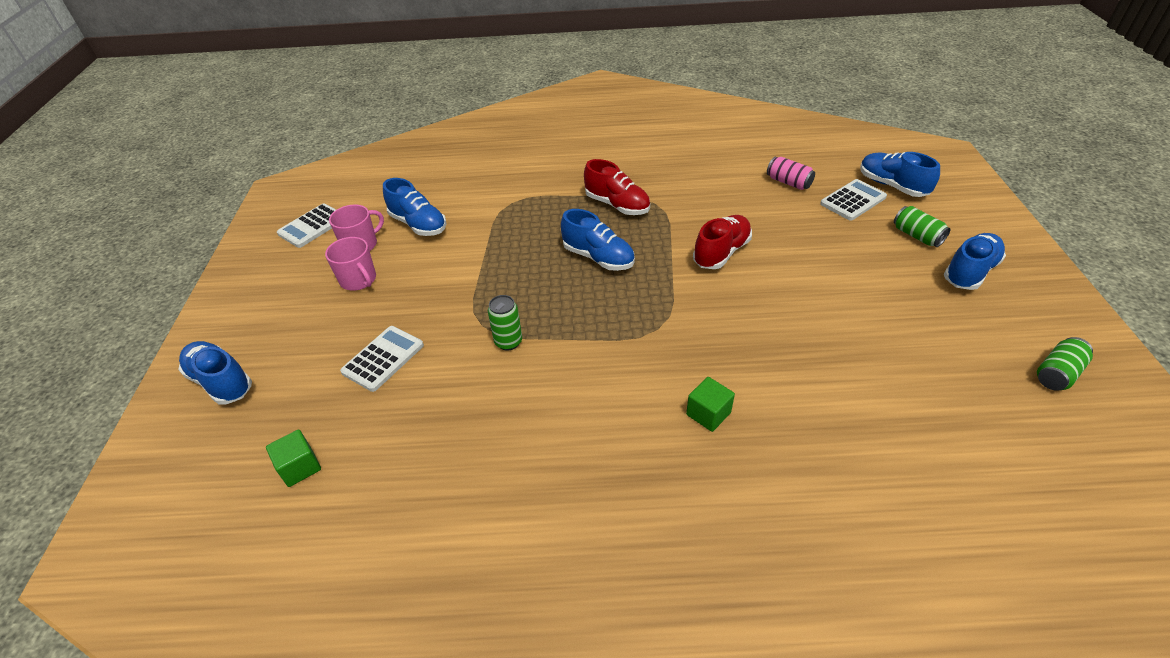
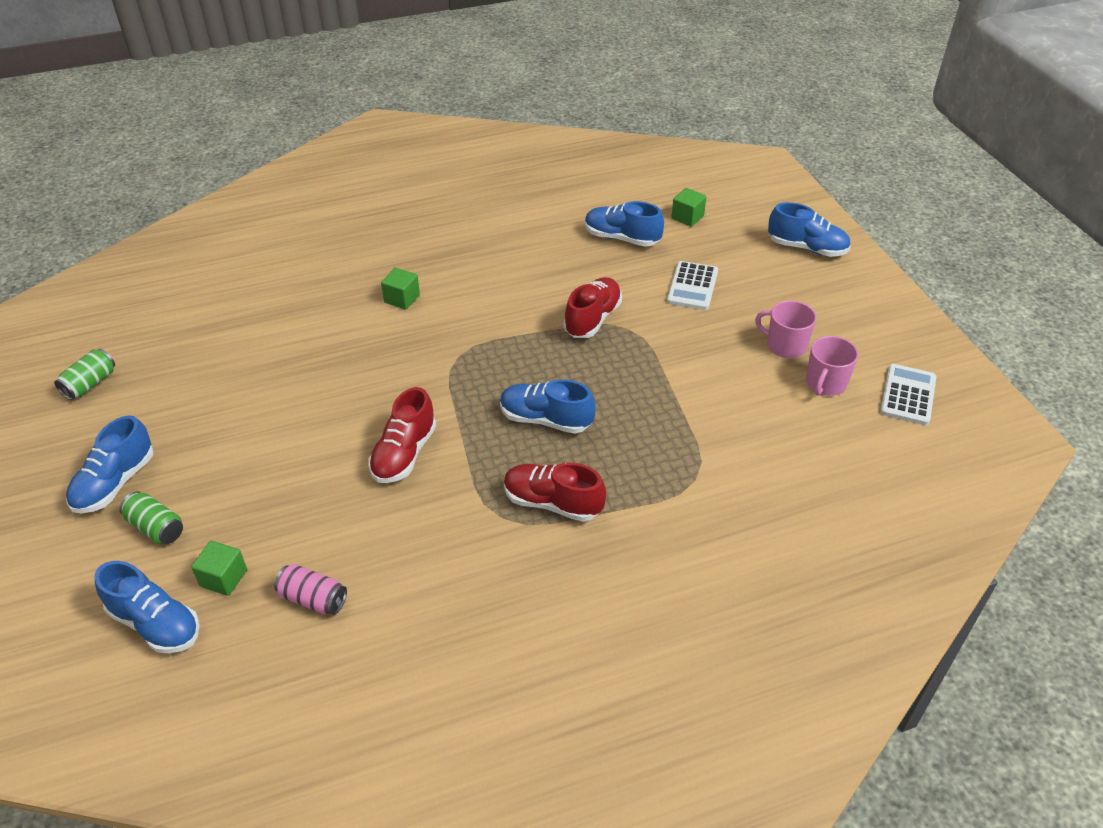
camera: 160 degrees right, 0 degrees up
blue shoe [383,178,447,236] -> blue shoe moved to [585,201,664,247]
green can [488,295,522,350] -> red shoe [564,277,622,338]
white calculator [820,179,887,220] -> green cube [191,541,247,596]

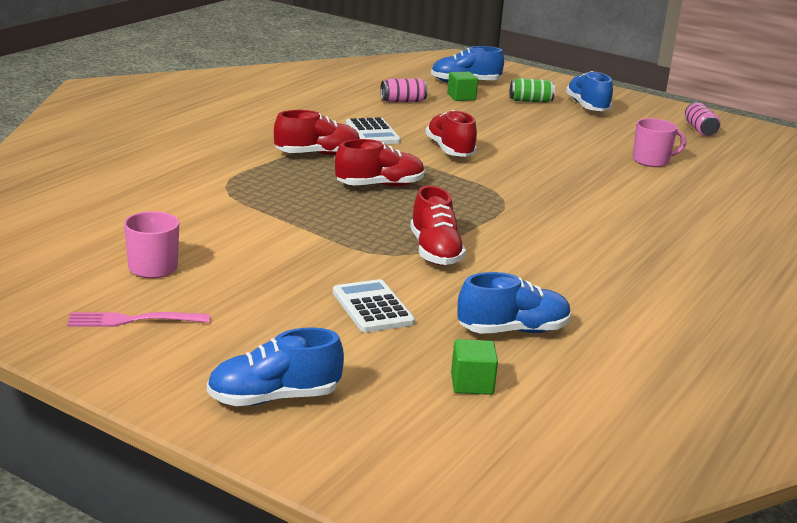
camera: 140 degrees right, 20 degrees down
green can [54,349,115,400] -> pink can [685,103,720,136]
green cube [381,268,420,310] -> none
blue shoe [500,379,596,434] -> red shoe [335,139,424,187]
pink mug [755,301,817,358] -> pink mug moved to [633,118,686,167]
white calculator [880,364,936,425] -> white calculator moved to [346,117,401,144]
none -> pink fork [67,312,210,327]

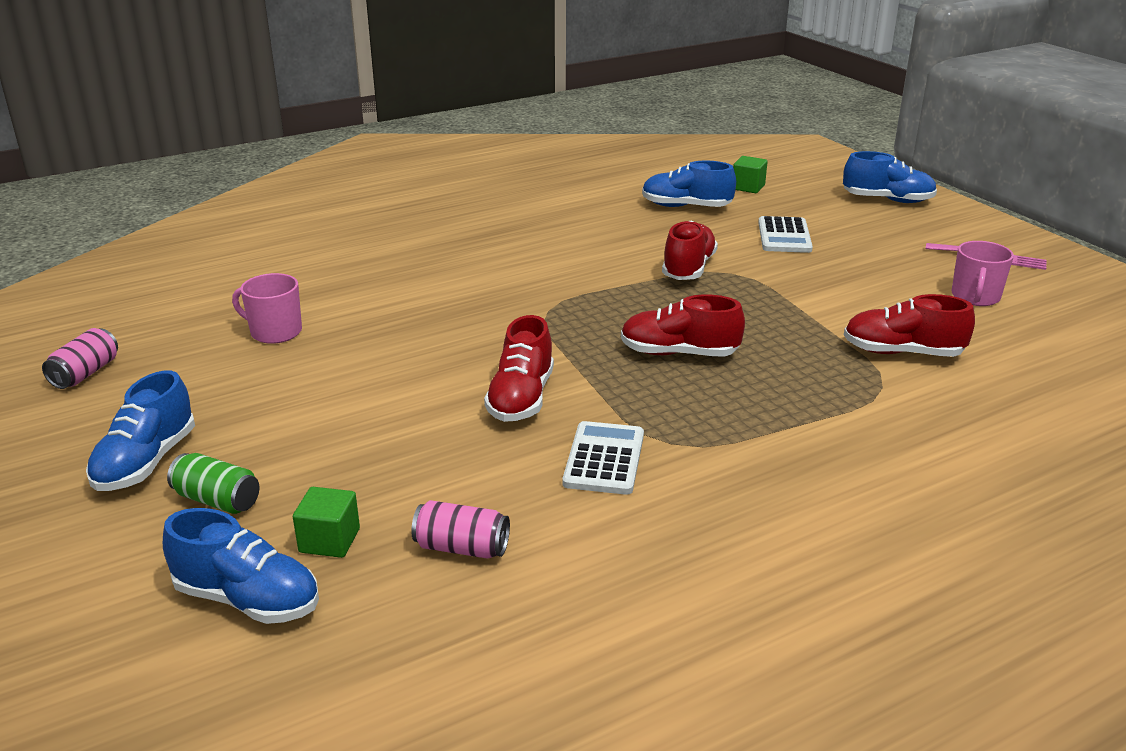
camera: 150 degrees left, 5 degrees up
red shoe [274,110,360,156] -> red shoe moved to [844,294,975,357]

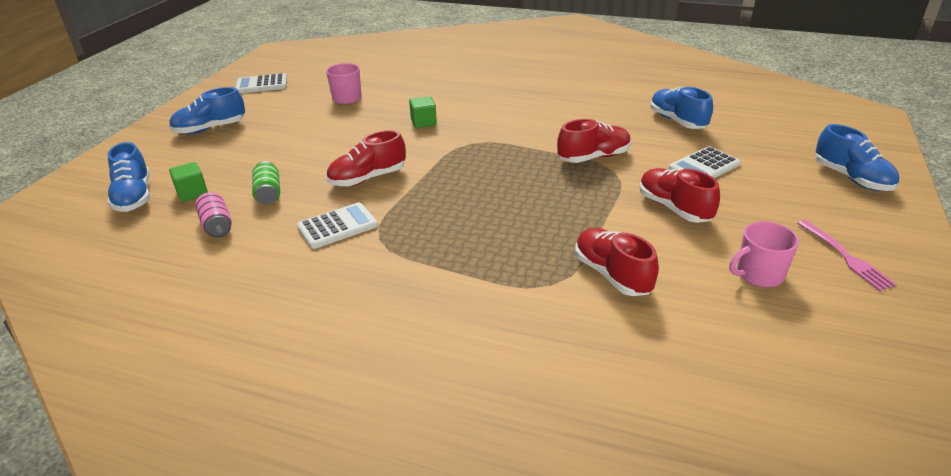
camera: 50 degrees right, 5 degrees up
pink can [42,328,118,389] -> white calculator [235,73,287,93]
green can [167,453,259,514] -> green can moved to [252,161,280,204]
red shoe [621,294,745,357] -> red shoe moved to [639,168,720,223]
green cube [733,156,768,193] -> green cube moved to [409,96,437,128]

